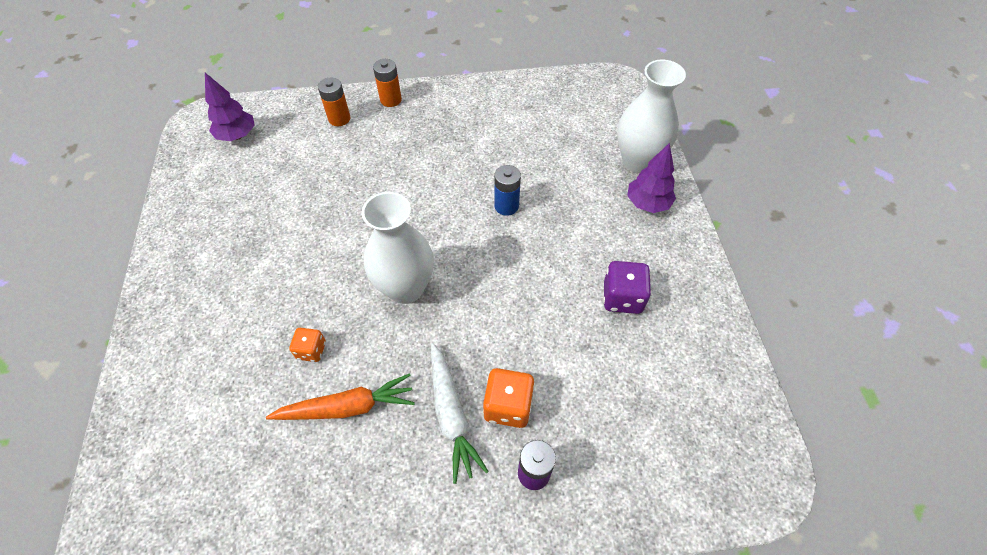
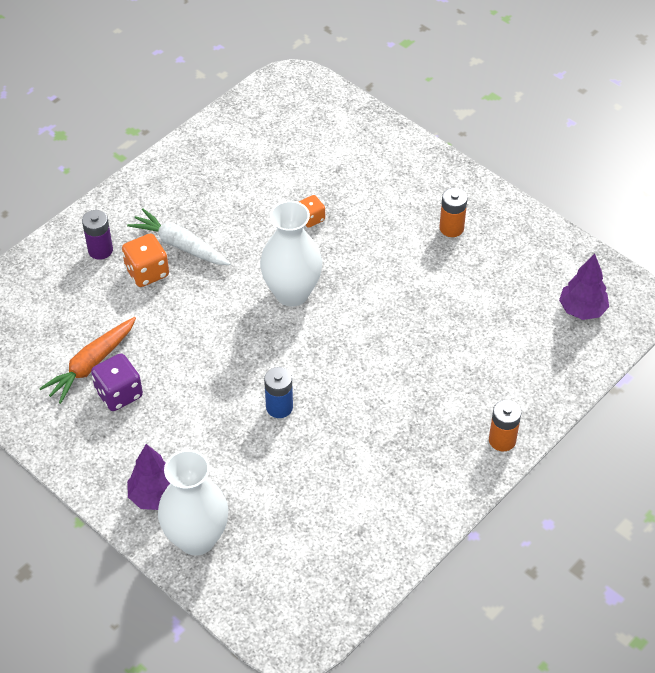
camera: 140 degrees right, 5 degrees down
orange carrot [266,373,415,420] -> orange carrot moved to [39,317,136,404]
orange battery [318,78,350,126] -> orange battery moved to [439,188,468,237]

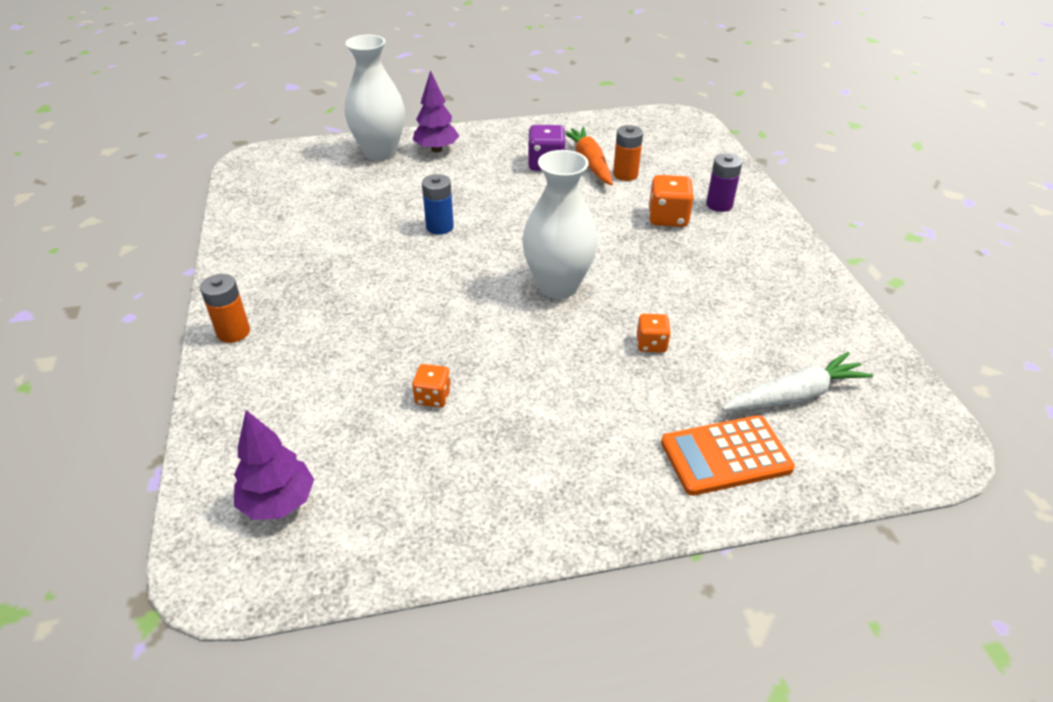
camera: 125 degrees right, 10 degrees down
white carrot [127,208,231,265] -> white carrot moved to [722,352,873,411]
orange battery [439,188,468,237] -> orange battery moved to [613,125,643,181]
none -> orange dice [412,364,451,408]
none -> orange calculator [661,415,795,496]

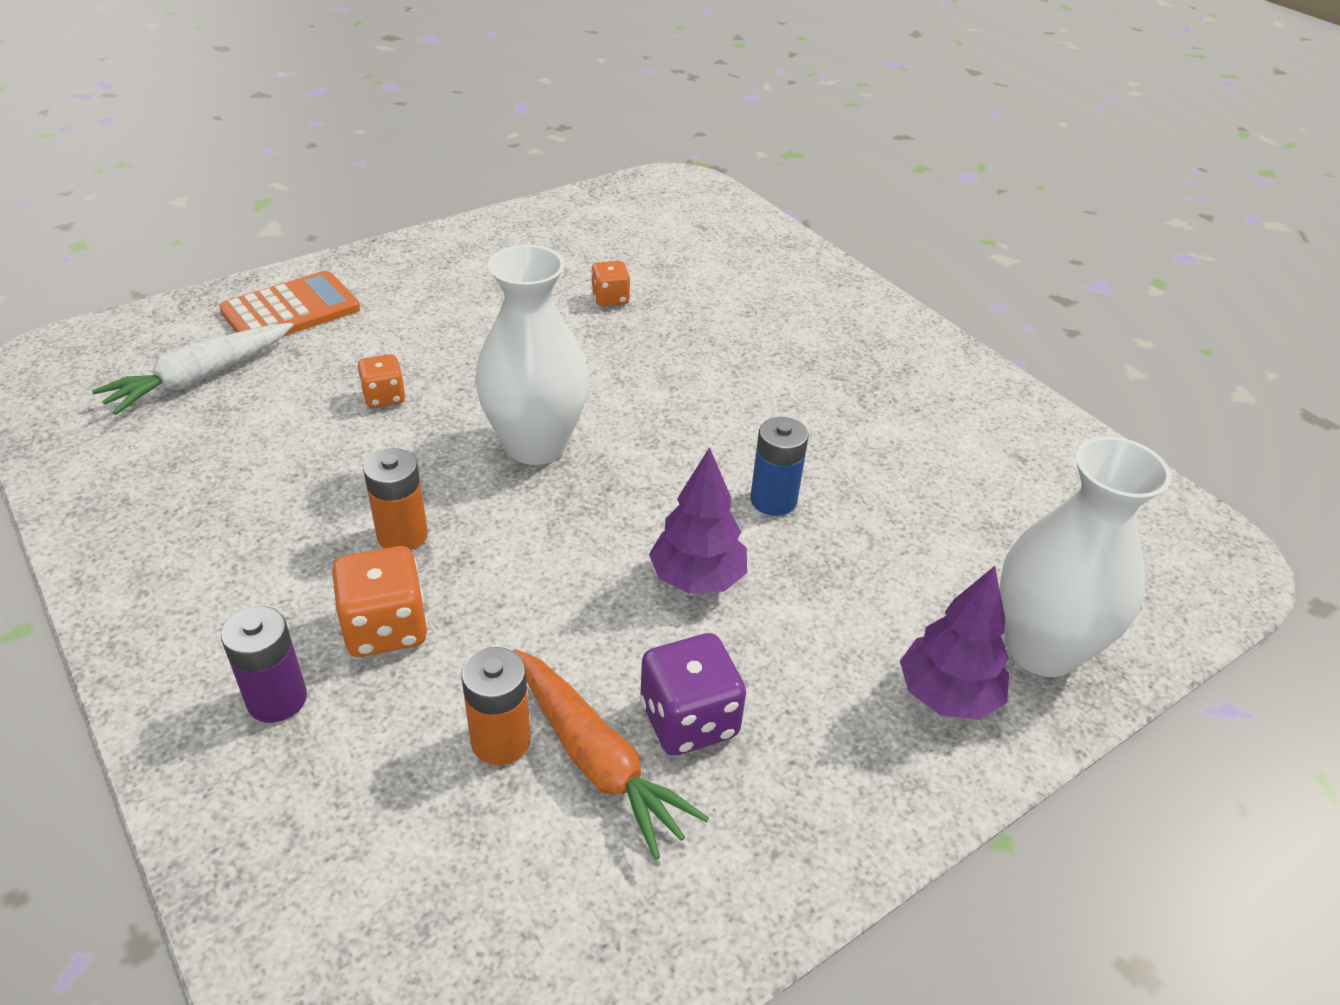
camera: 155 degrees right, 0 degrees up
orange battery [200,274,250,343] -> orange battery moved to [363,448,428,551]
purple tree [234,410,314,520] -> purple tree moved to [649,447,747,594]

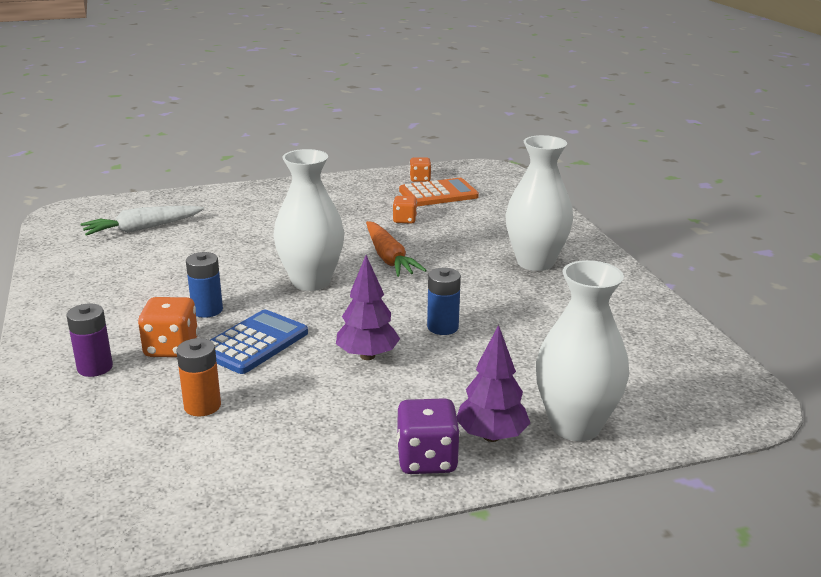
camera: 20 degrees right, 15 degrees down
orange calculator [219,271,360,336] -> orange calculator moved to [399,178,479,206]
orange dice [357,354,405,408] -> orange dice moved to [410,157,431,182]
orange battery [363,448,428,551] -> blue battery [186,252,223,318]
orange carrot [513,649,709,860] -> orange carrot moved to [366,221,427,277]
purple dice [640,633,746,755] -> purple dice moved to [397,398,460,474]
none -> blue calculator [210,310,308,374]
none -> white vase [506,135,573,271]

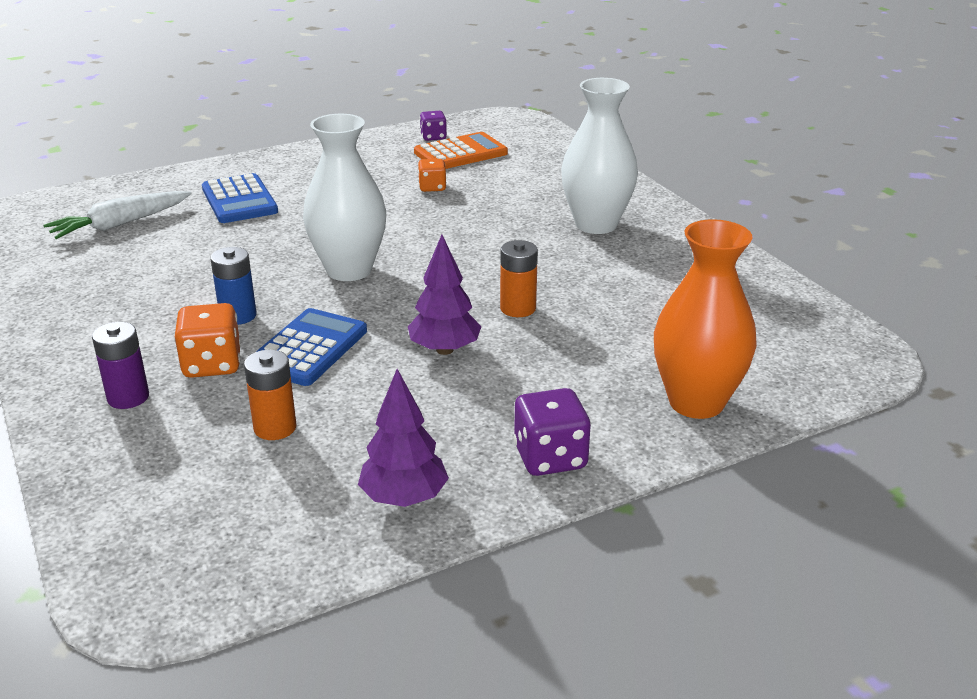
camera: 10 degrees left, 5 degrees up
orange carrot [366,221,427,277] -> none
orange dice [410,157,431,182] -> purple dice [420,111,447,141]
blue battery [427,268,461,335] -> orange battery [500,240,538,317]
purple tree [457,325,530,442] -> purple tree moved to [358,369,449,507]
white vase [536,260,629,441] -> orange vase [654,219,757,419]
none -> blue calculator [202,173,278,223]

